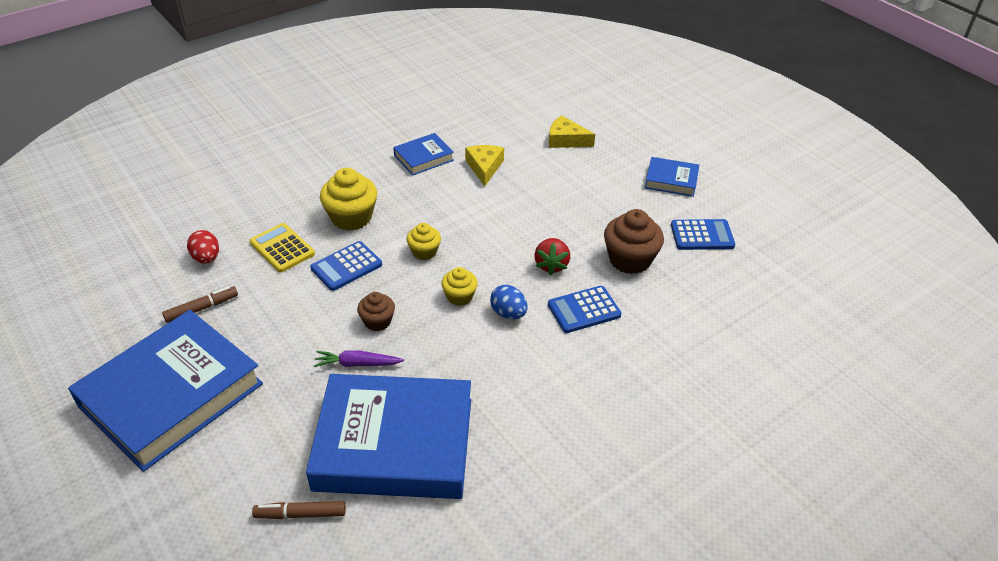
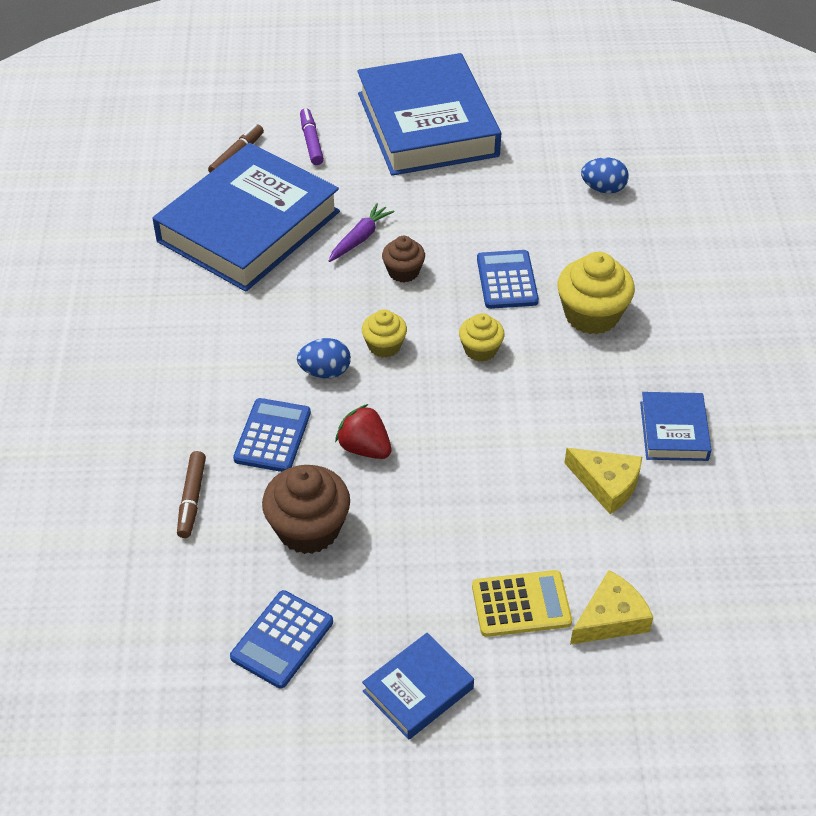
camera: 125 degrees right, 5 degrees up
brown marker [162,286,238,323] -> brown marker moved to [177,451,206,538]
red egg [187,230,219,264] -> blue egg [581,157,629,194]
yellow calculator [249,223,315,272] -> yellow calculator moved to [472,570,572,637]
none -> purple marker [300,108,324,165]

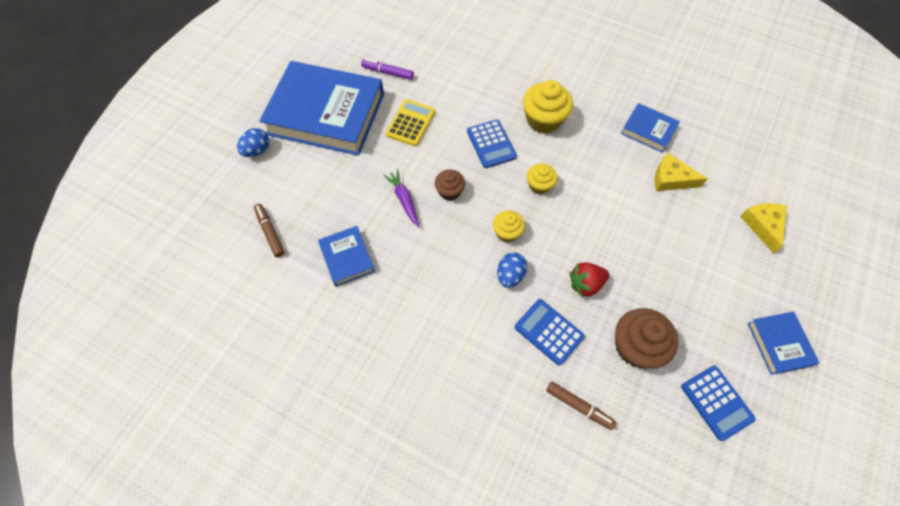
camera: 60 degrees left, 15 degrees up
blue book [152,143,340,292] -> blue book [318,226,375,287], size x0.45
purple marker [300,108,324,165] -> purple marker moved to [361,59,414,80]
yellow calculator [472,570,572,637] -> yellow calculator moved to [386,99,436,146]
blue calculator [477,250,539,309] -> blue calculator turned 135 degrees counterclockwise [467,119,517,168]
yellow cheese [564,448,642,514] -> yellow cheese turned 135 degrees counterclockwise [655,152,708,191]
blue egg [581,157,629,194] -> blue egg moved to [237,128,269,157]

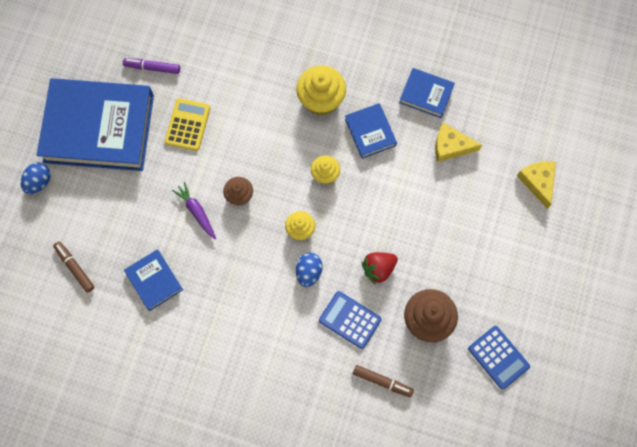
camera: 10 degrees left, 10 degrees up
blue calculator [467,119,517,168] -> none
blue book [747,311,819,375] -> blue book moved to [345,103,397,159]

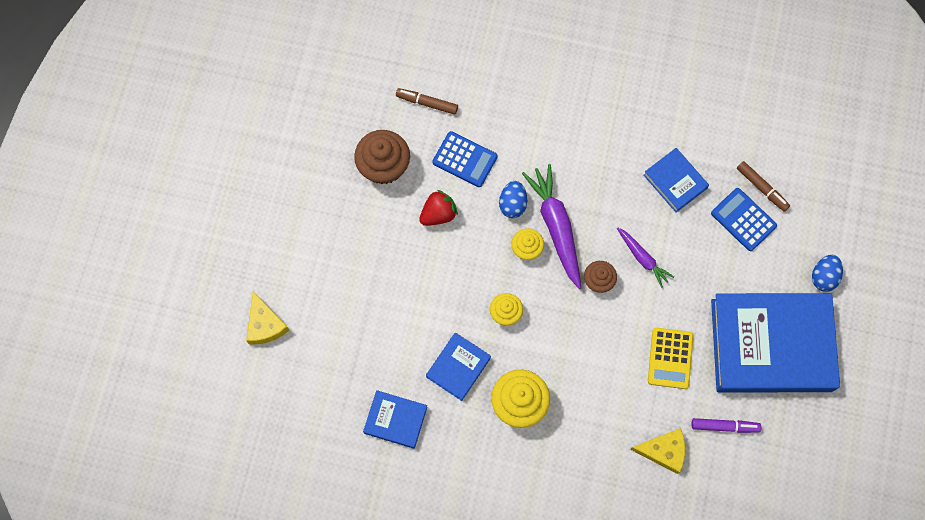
camera: 175 degrees right, 0 degrees up
blue book [345,103,397,159] -> blue book turned 60 degrees clockwise [426,332,491,401]
yellow cheese [435,122,482,162] -> yellow cheese moved to [630,428,685,474]
blue calculator [468,326,530,390] -> blue calculator moved to [711,188,777,251]
none -> purple carrot [522,164,581,289]

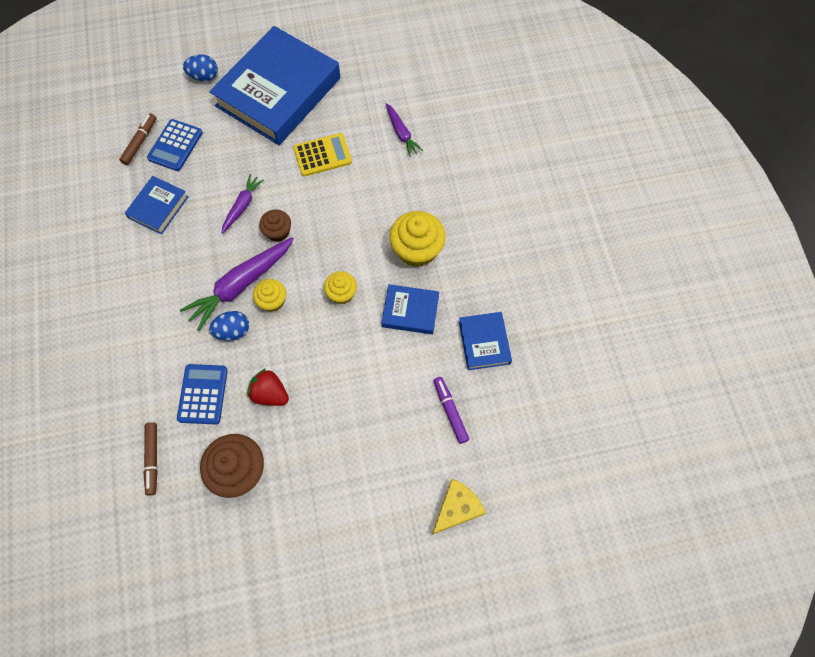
camera: 115 degrees left, 5 degrees down
yellow cheese [630,428,685,474] -> purple carrot [386,103,424,157]
purple marker [692,418,761,433] -> purple marker moved to [433,377,469,444]
blue book [711,293,840,393] -> blue book turned 60 degrees clockwise [209,26,340,145]

